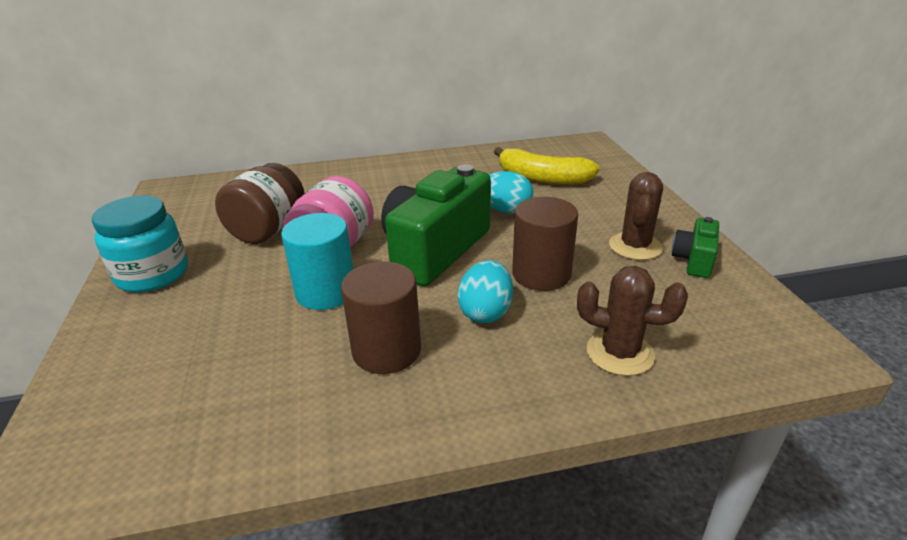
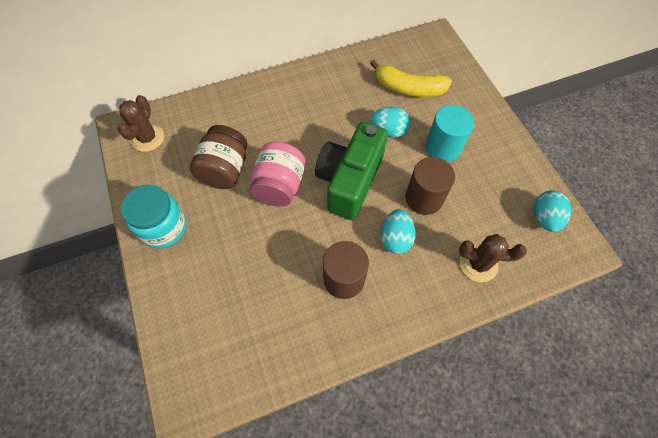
camera: 10 degrees left, 30 degrees up
turquoise cylinder [281,213,354,310] -> turquoise cylinder moved to [426,105,474,162]
brown cactus [609,172,663,260] -> brown cactus moved to [118,95,164,152]
green camera [672,217,719,278] -> none
none -> turquoise egg [534,190,572,232]

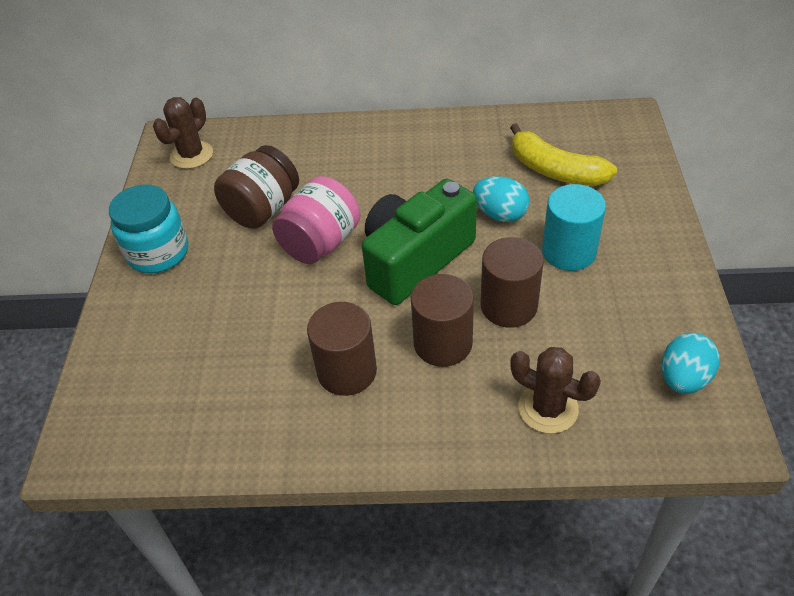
camera: 25 degrees right, 15 degrees down
turquoise egg [381,209,416,254] -> brown cylinder [411,274,474,367]

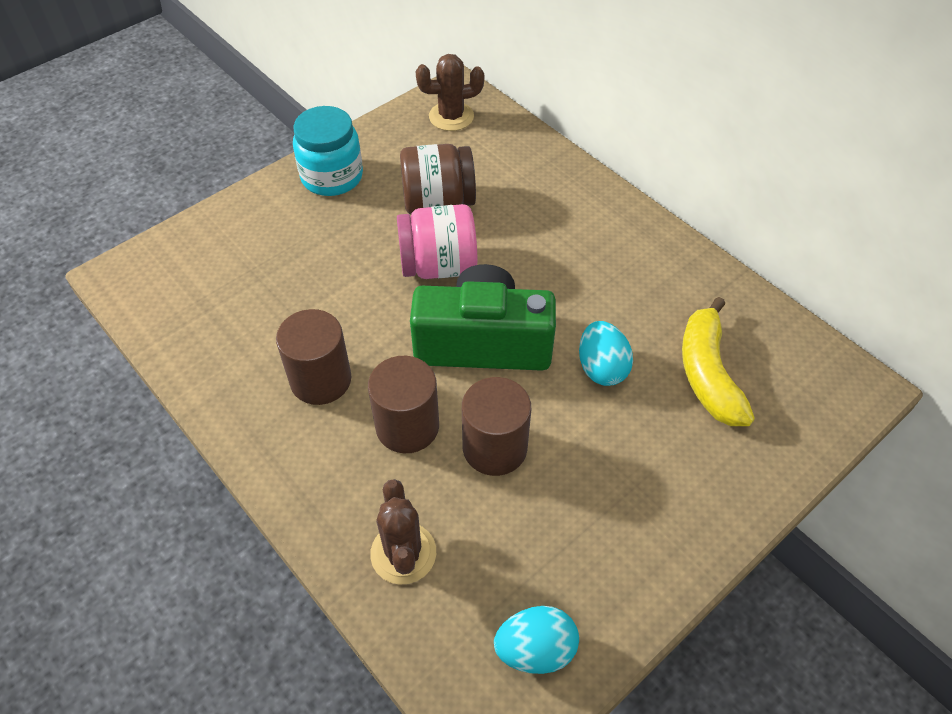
camera: 45 degrees right, 5 degrees up
turquoise cylinder [542,184,606,271] -> none

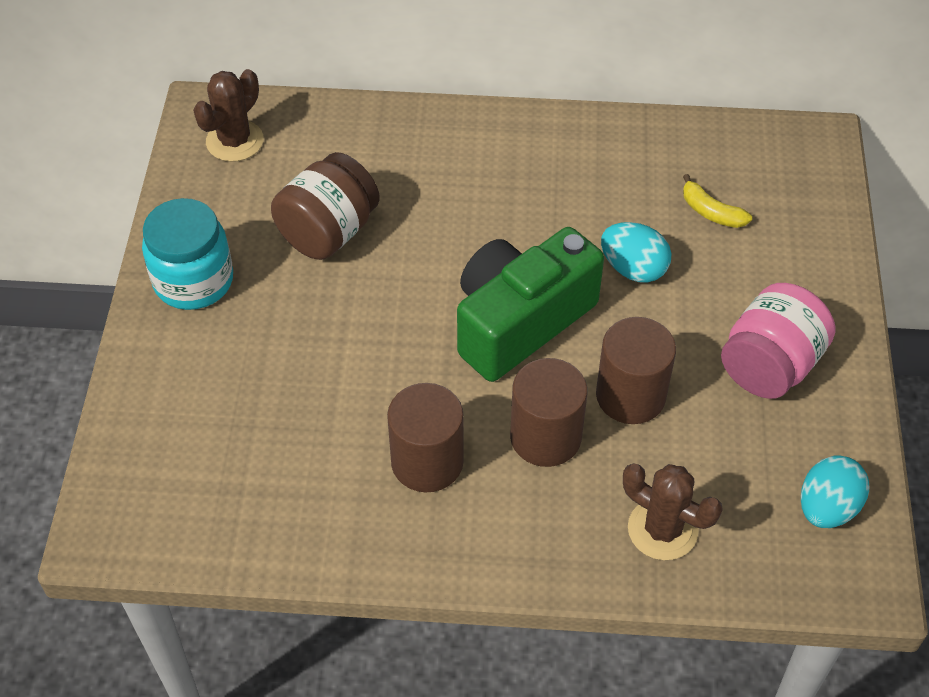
camera: 45 degrees left, 0 degrees up
pink jar [397,204,477,279] -> pink jar moved to [721,283,836,399]
yellow banana [682,297,755,426] -> yellow banana [683,174,752,228], size x0.53

